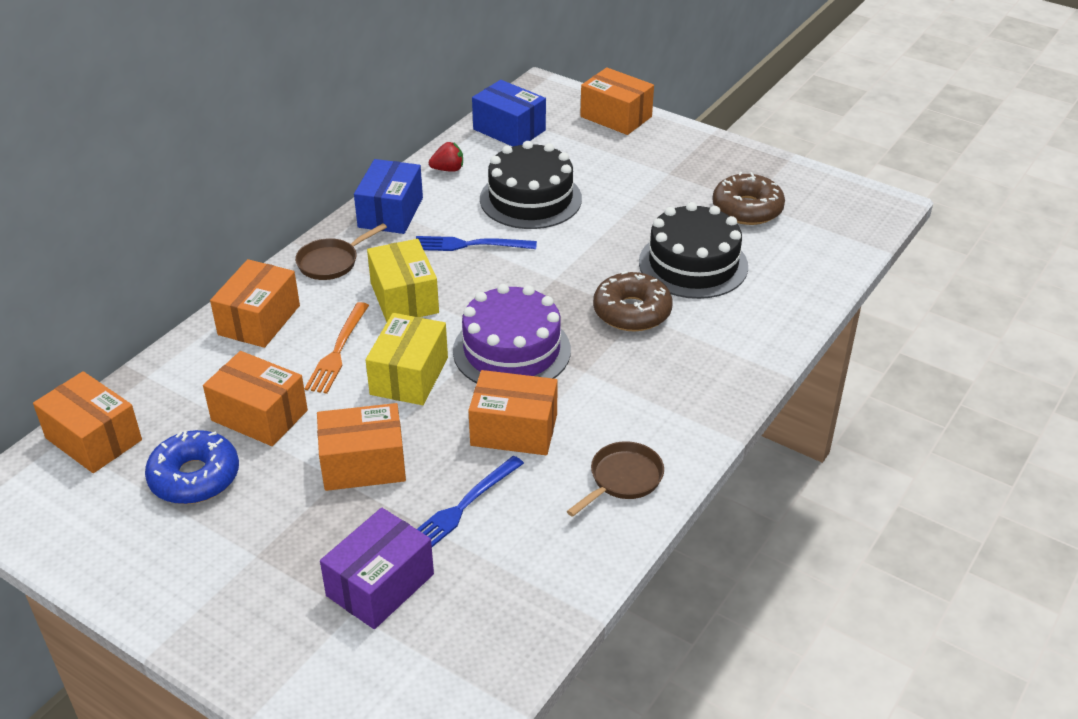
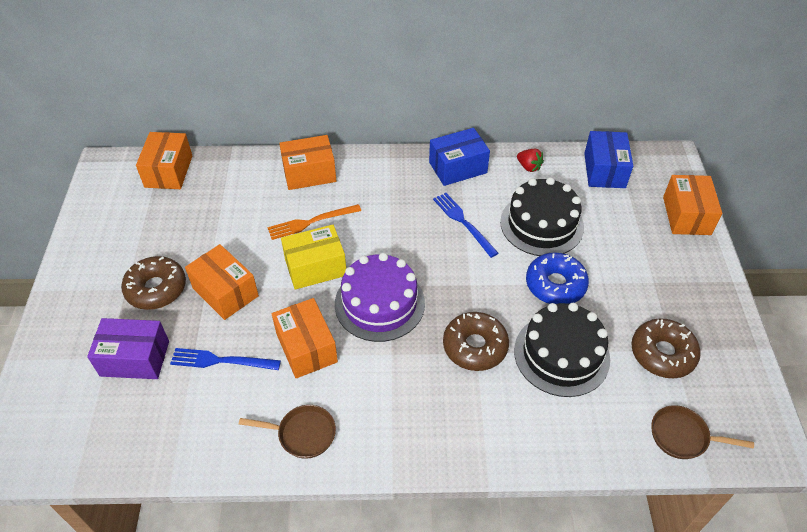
camera: 55 degrees right, 10 degrees up
blue donut [145,430,239,504] -> blue donut moved to [526,252,589,304]
orange box [203,351,308,446] -> none
brown pan [295,223,387,280] -> brown pan moved to [651,405,754,459]
yellow box [367,239,439,322] -> none
none -> brown donut [121,256,186,310]

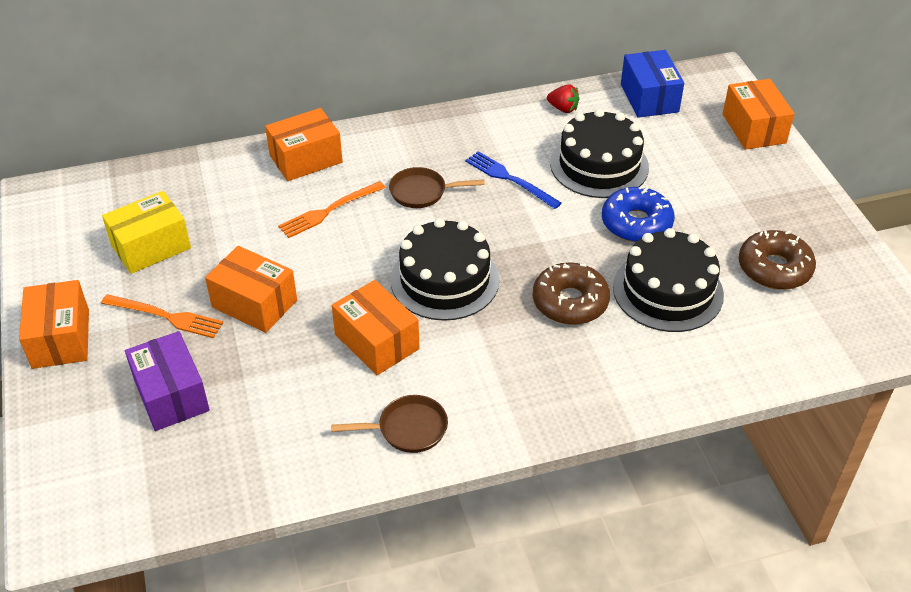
camera: 15 degrees left, 5 degrees down
purple box [87,318,169,379] -> purple box turned 75 degrees clockwise [125,331,210,431]
brown donut [121,256,186,310] -> orange fork [101,294,224,338]
orange box [136,132,192,189] -> orange box moved to [19,280,89,369]
blue fork [170,348,281,370] -> none
yellow box [281,225,346,290] -> yellow box moved to [102,191,191,274]
purple cake [335,253,425,342] -> black cake [391,218,499,321]
blue box [429,128,490,186] -> none
brown pan [651,405,754,459] -> brown pan moved to [389,167,485,208]

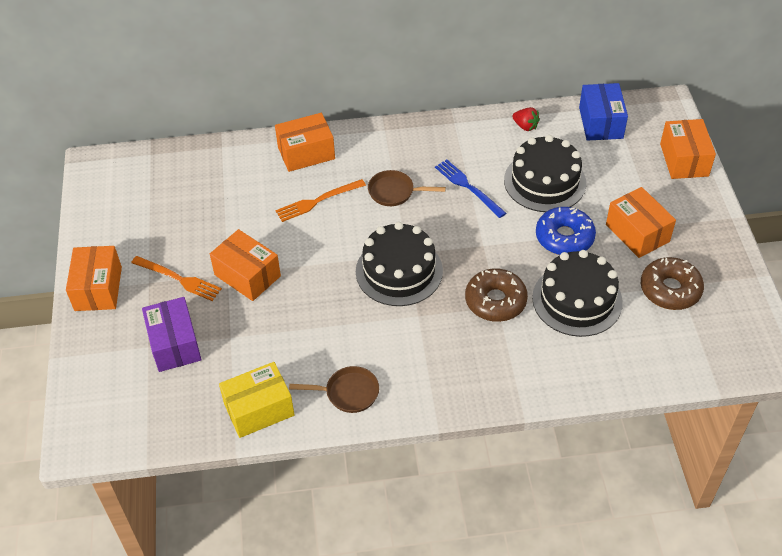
camera: 10 degrees right, 5 degrees up
yellow box [102,191,191,274] -> yellow box moved to [219,362,294,438]
orange box [332,280,420,375] -> orange box moved to [606,187,676,258]

